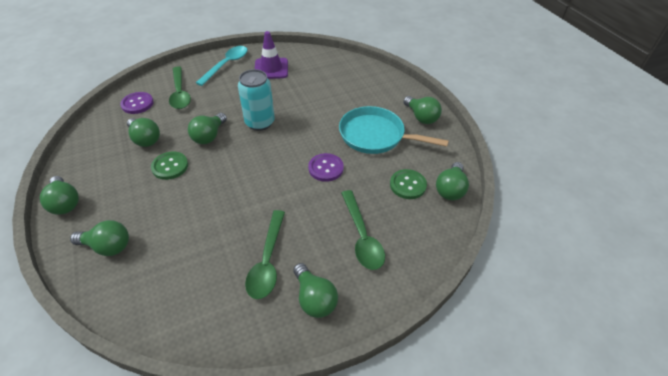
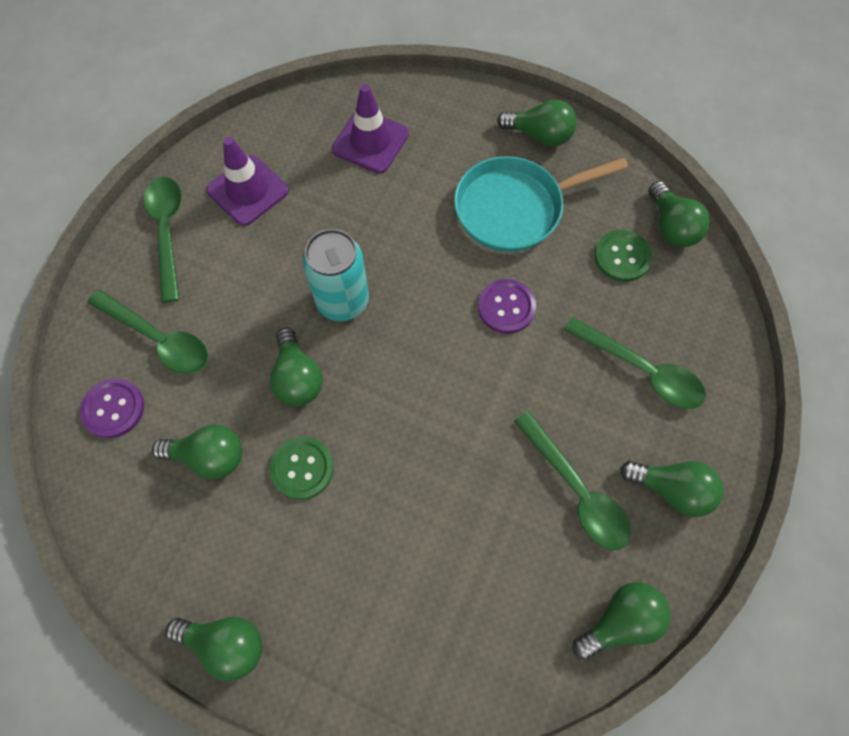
camera: 40 degrees left, 20 degrees up
green light bulb [70,220,129,256] -> green light bulb moved to [573,582,671,660]
turquoise spoon [196,46,248,86] -> green spoon [143,177,182,303]
none -> purple traffic cone [332,84,409,174]

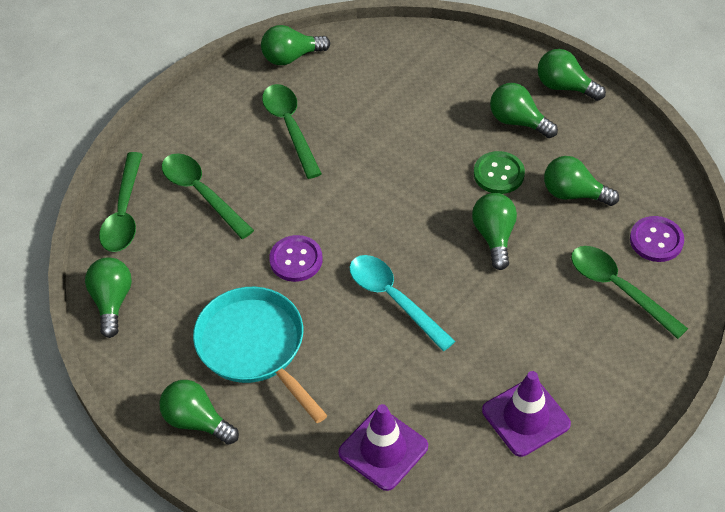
camera: 165 degrees left, 15 degrees down
green spoon [143,177,182,303] -> green spoon moved to [99,152,142,252]
turquoise can [303,229,369,321] -> none
turquoise pan [454,156,628,252] -> turquoise pan turned 120 degrees counterclockwise [193,287,327,423]
green button [594,230,652,282] -> none
green light bulb [620,461,724,517] -> green light bulb moved to [490,83,558,138]
none -> turquoise spoon [349,255,455,351]

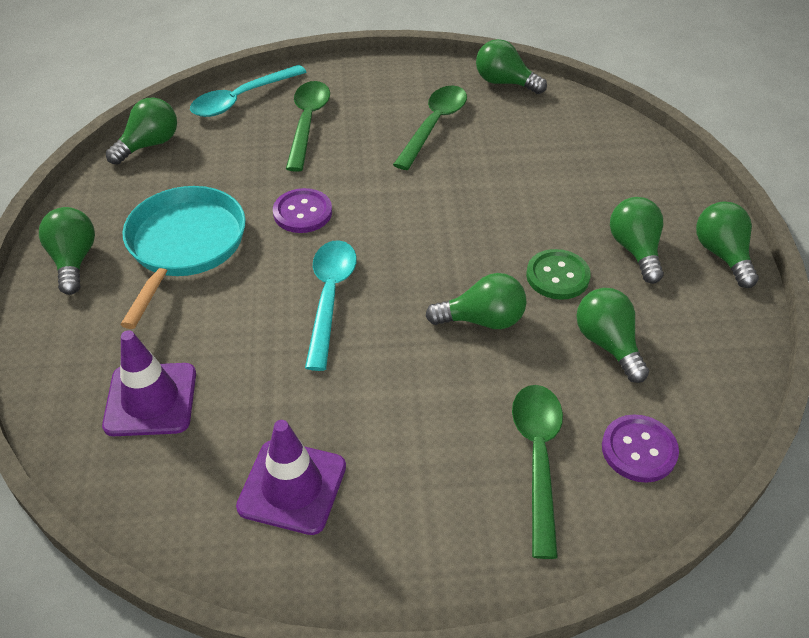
camera: 45 degrees right, 5 degrees down
green spoon [99,152,142,252] -> turquoise spoon [190,65,306,117]
green light bulb [472,193,517,270] -> green light bulb turned 45 degrees clockwise [426,273,527,329]

